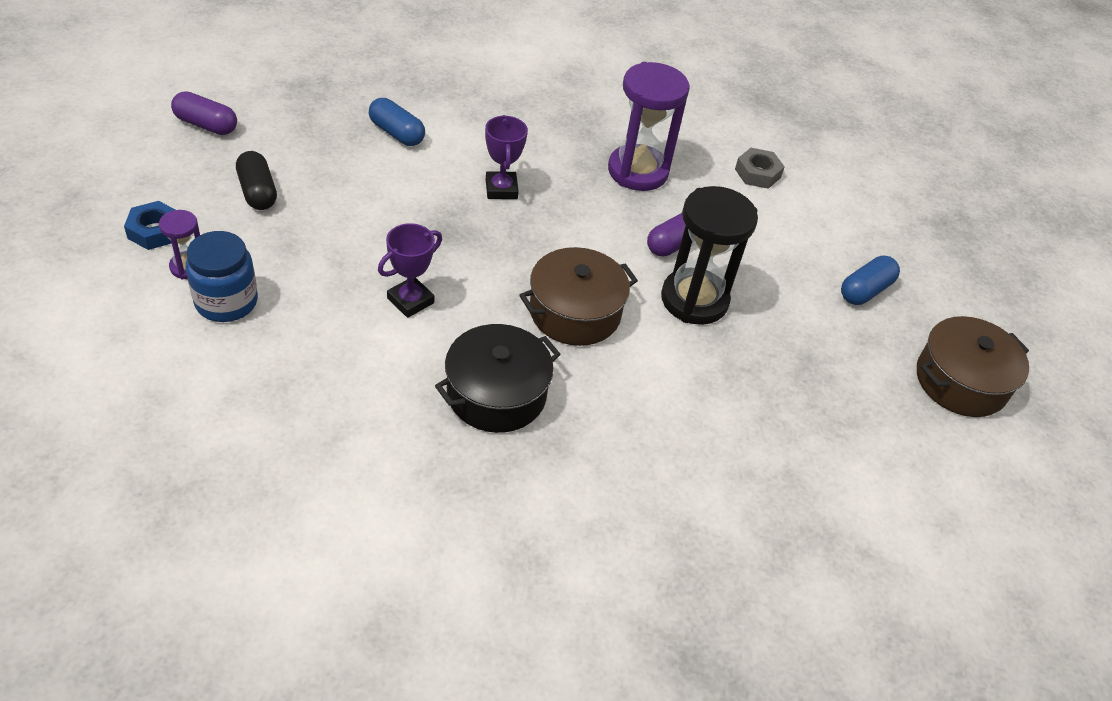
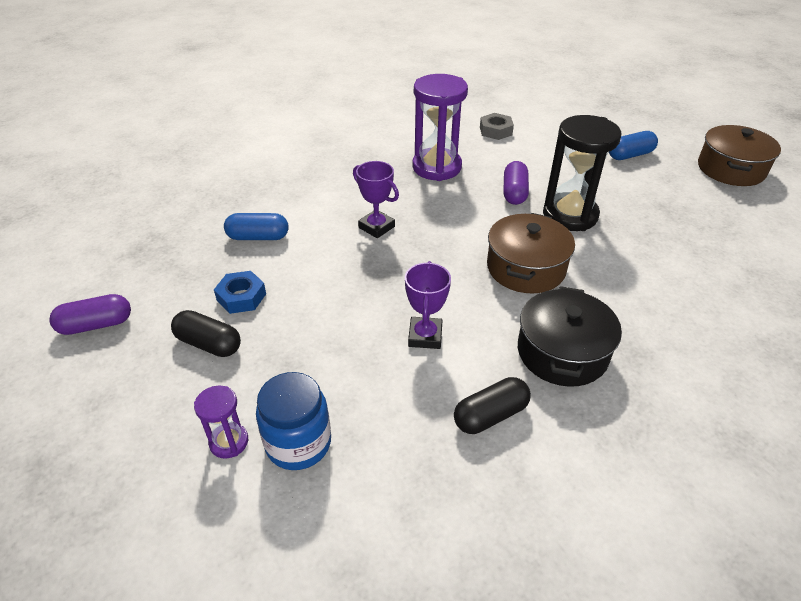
camera: 35 degrees left, 5 degrees down
blue nut [124,201,176,250] -> blue nut moved to [214,271,266,314]
blue capsule [841,256,900,305] -> blue capsule turned 60 degrees clockwise [609,131,658,160]
none -> black capsule [454,377,531,434]

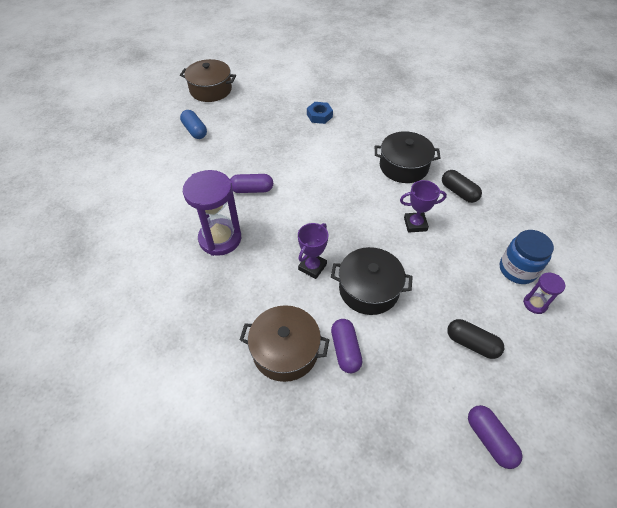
camera: 100 degrees left, 10 degrees up
black capsule [171,310,241,357] -> black capsule turned 75 degrees counterclockwise [447,319,504,359]
blue nut [214,271,266,314] -> blue nut moved to [307,102,333,124]
blue capsule [224,213,288,240] -> purple capsule [331,319,362,373]
grey nut [480,113,514,140] -> none
brown pot [487,213,575,294] -> brown pot moved to [240,305,329,382]
black hourglass [543,115,622,231] -> none
none -> black pot [331,247,413,315]

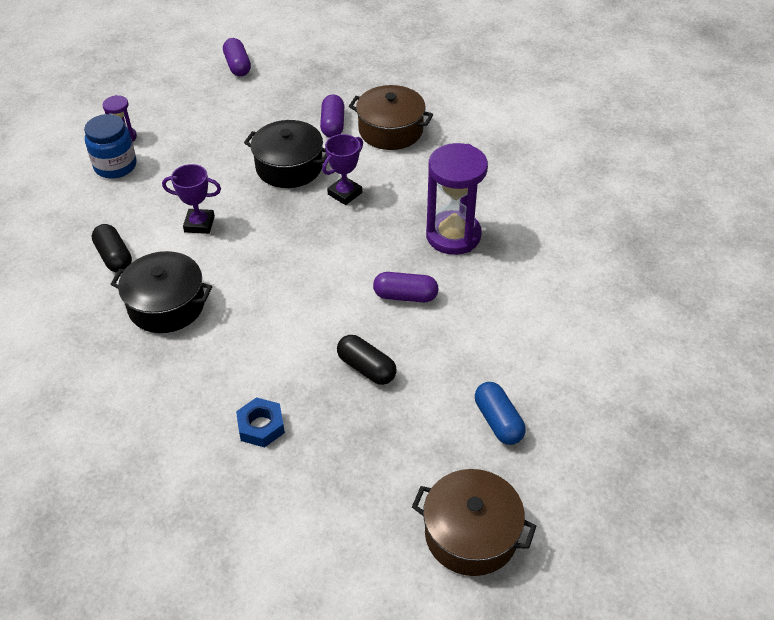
camera: 170 degrees left, 5 degrees down
black capsule [447,319,504,359] -> black capsule moved to [337,335,397,385]

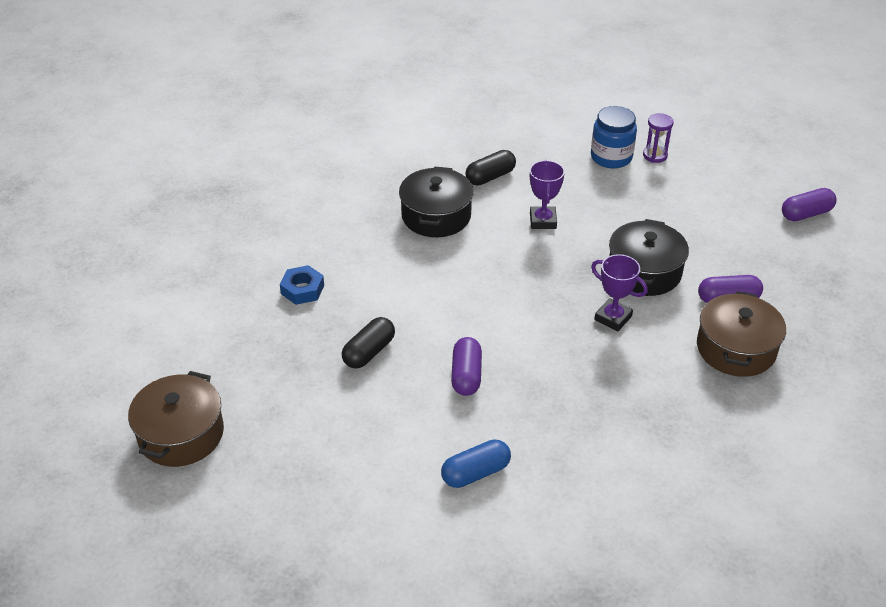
camera: 85 degrees right, 5 degrees down
purple hourglass [426,143,488,255] -> none
blue capsule [475,382,526,445] -> blue capsule moved to [441,439,511,488]

